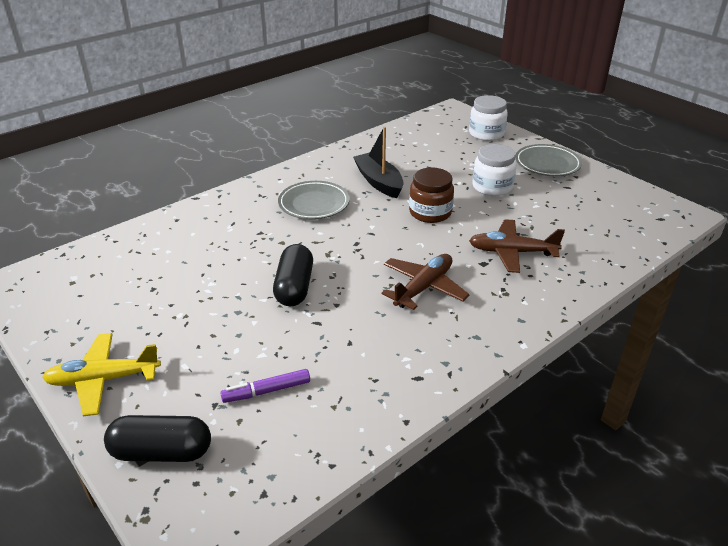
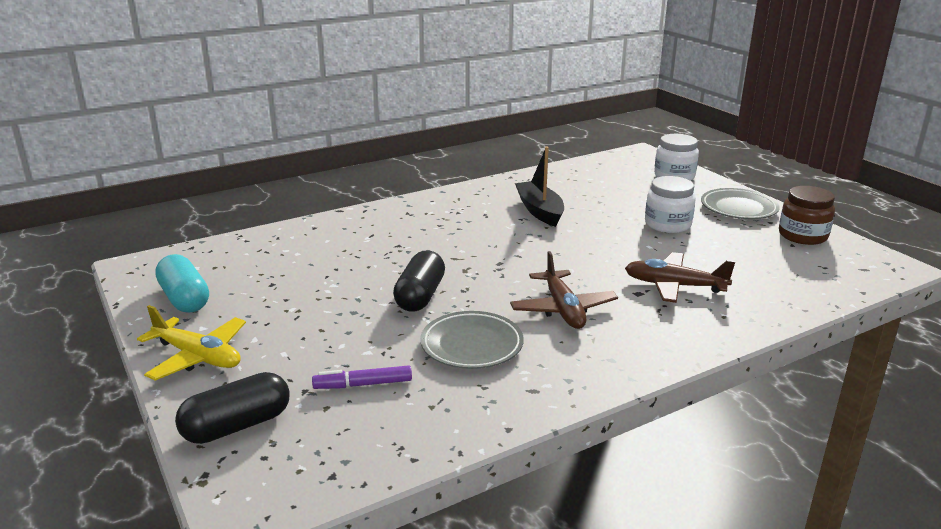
camera: 10 degrees right, 10 degrees down
yellow plane [42,333,161,416] -> yellow plane turned 150 degrees counterclockwise [137,305,246,381]
black capsule [104,415,211,462] -> black capsule turned 45 degrees counterclockwise [175,372,290,444]
grey plate [278,181,350,219] -> grey plate moved to [420,311,524,369]
brown plane [382,254,470,310] -> brown plane turned 120 degrees clockwise [510,251,618,329]
brown jar [409,168,454,223] -> brown jar moved to [779,186,835,245]
none -> turquoise capsule [155,254,209,313]

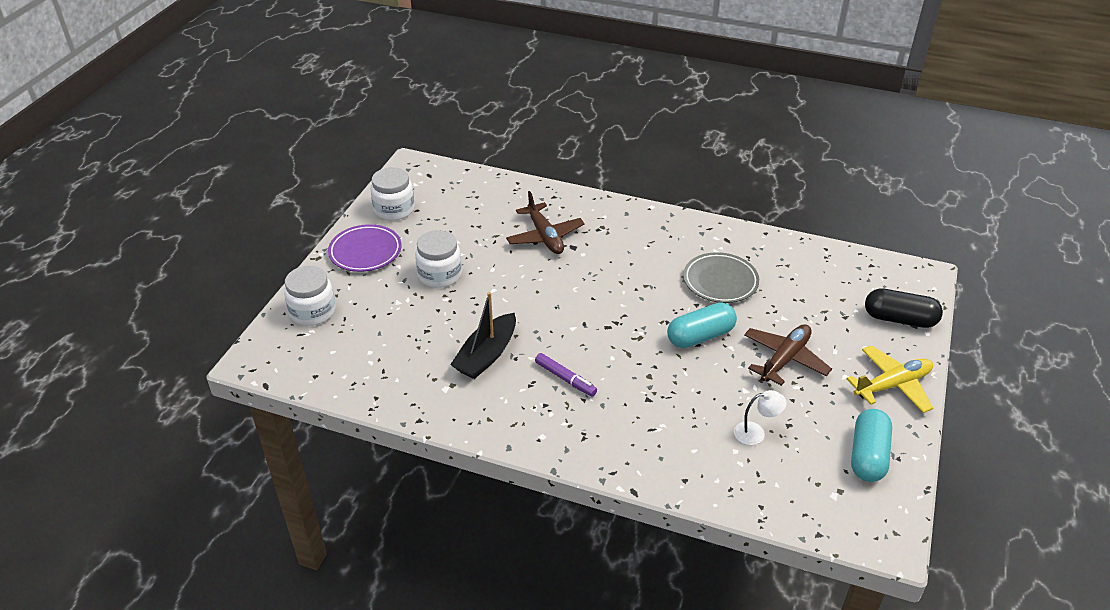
camera: 130 degrees left, 15 degrees up
yellow plane [137,305,246,381] -> yellow plane turned 75 degrees clockwise [847,345,933,413]
purple marker [312,365,412,389] -> purple marker moved to [535,353,597,396]
black capsule [393,251,445,312] -> turquoise capsule [667,302,737,348]
brown plane [510,251,618,329] -> brown plane moved to [744,324,832,386]
grey plate [701,188,780,219] -> purple plate [328,224,402,272]
brown jar [779,186,835,245] -> white jar [371,167,415,221]
none -> white lamp [734,390,787,445]

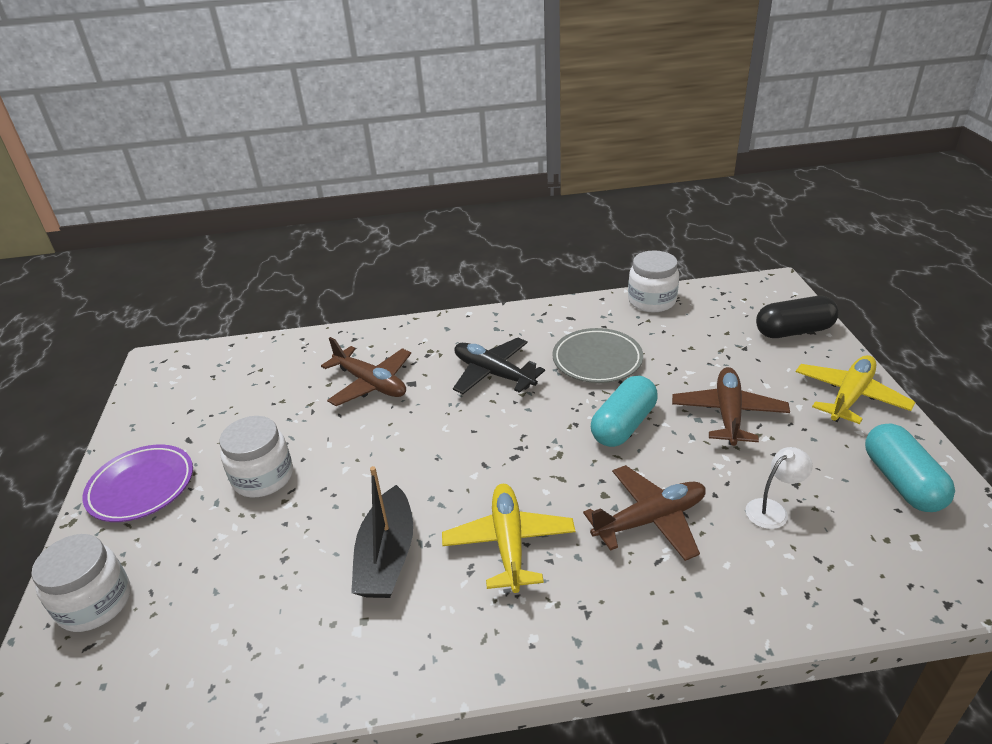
camera: 25 degrees left, 5 degrees down
white jar [371,167,415,221] -> white jar moved to [628,250,679,312]
purple marker [535,353,597,396] -> yellow plane [442,484,575,593]
none -> black plane [453,338,545,394]
none -> brown plane [583,465,706,561]

